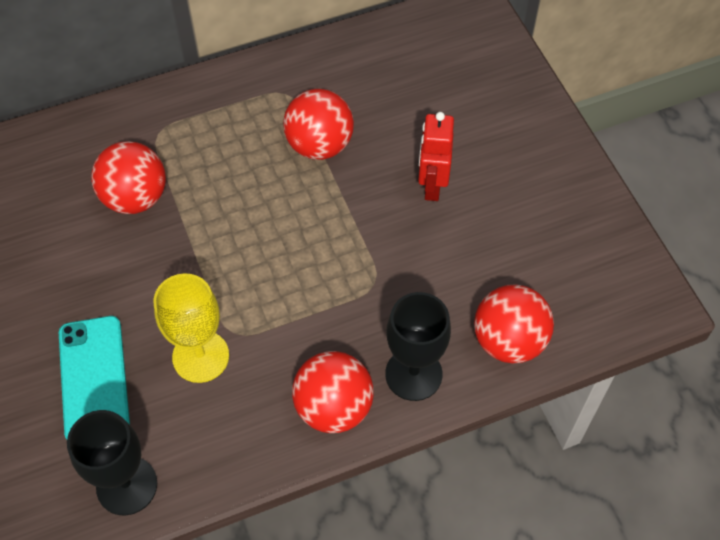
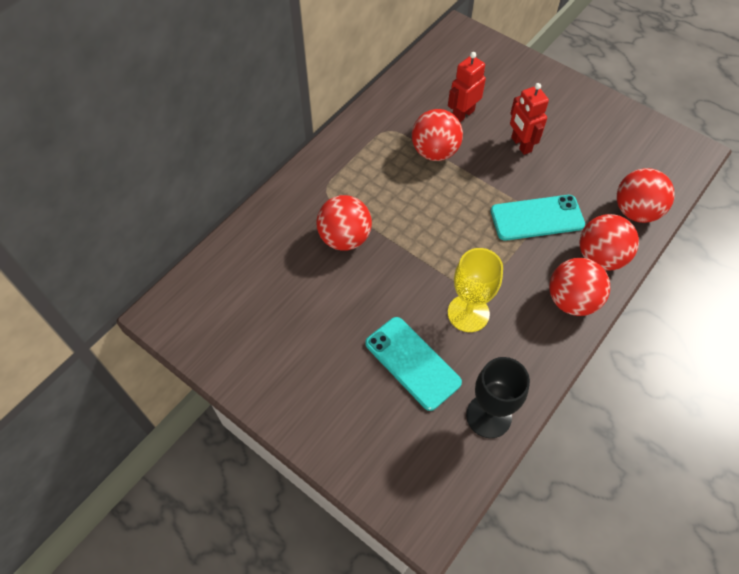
camera: 30 degrees left, 0 degrees up
black goblet [385,292,451,401] -> red ball [580,214,639,271]
none -> red robot [448,52,486,122]
none -> turquoise phone [491,195,585,241]

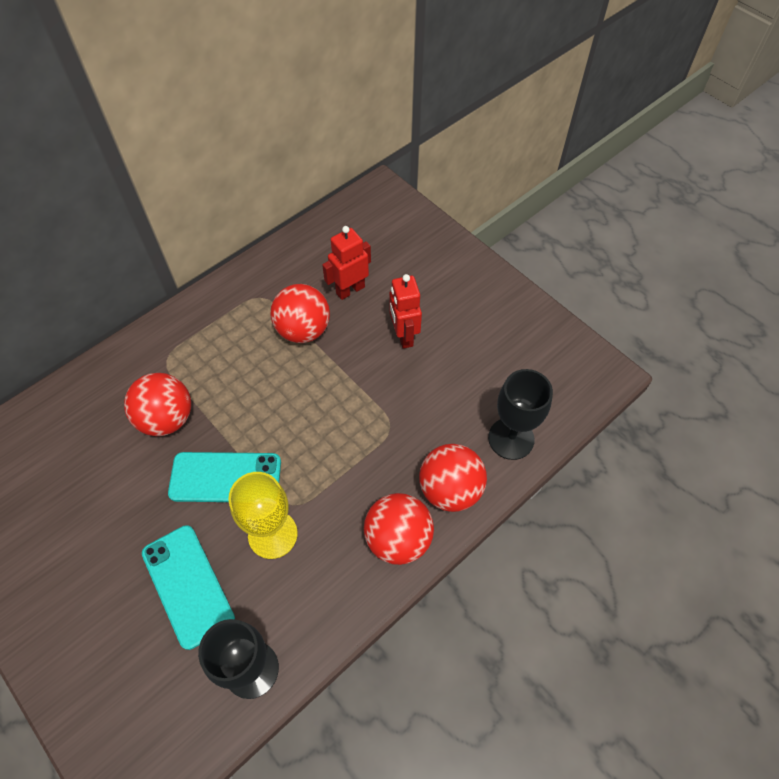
camera: 10 degrees right, 0 degrees up
turquoise phone [491,195,585,241] -> turquoise phone moved to [168,452,281,502]
red ball [617,168,674,223] -> black goblet [488,369,553,460]

